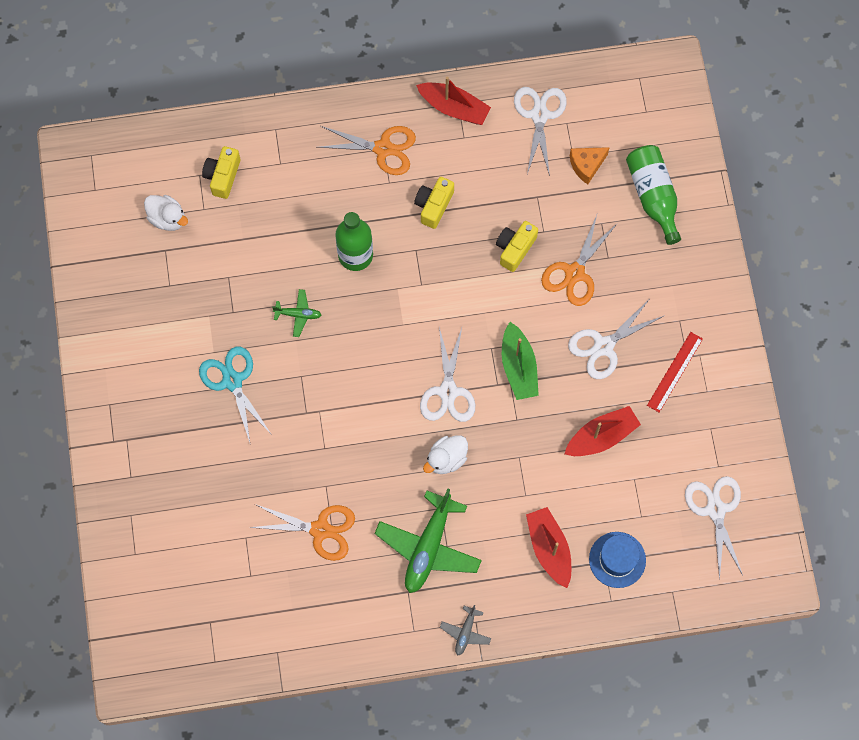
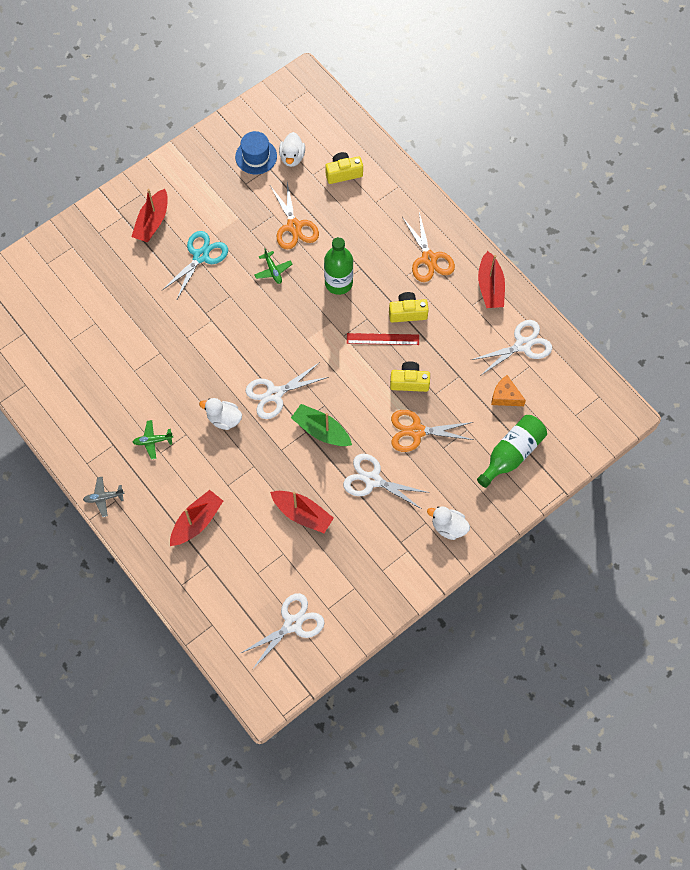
camera: 60 degrees right, 5 degrees down
orange scissors [249,504,355,561] -> orange scissors moved to [270,182,319,249]
green plane [374,488,482,593] -> green plane [133,420,173,460], size x0.47
green boat [502,322,539,400] -> green boat turned 75 degrees clockwise [291,404,352,446]
blue hat [589,532,646,588] -> blue hat moved to [235,131,277,174]
red ruler [647,332,703,412] -> red ruler moved to [347,333,419,345]
none -> red boat [132,189,168,242]
none -> white duck [427,506,470,540]

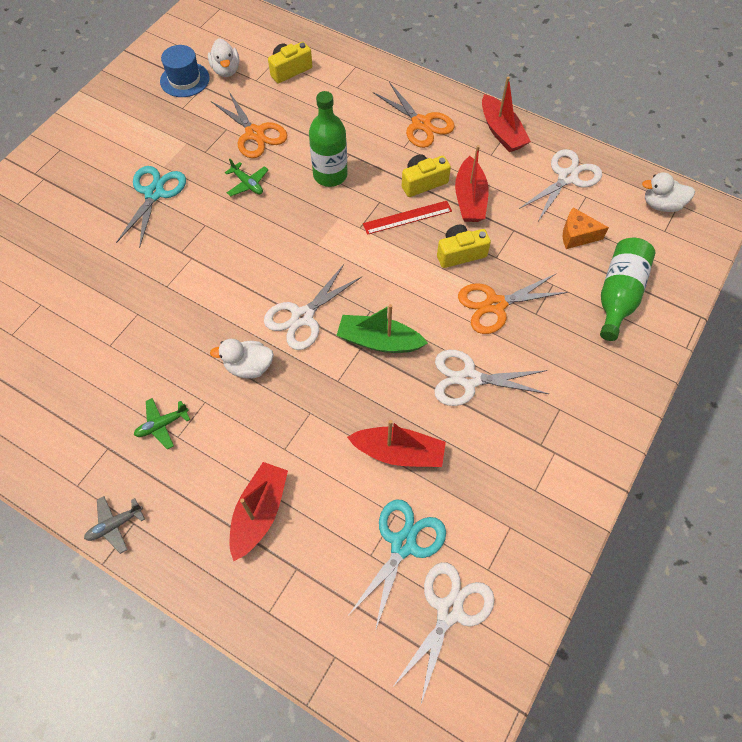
camera: 20 degrees left, 5 degrees down
red boat [132,189,168,242] -> red boat moved to [455,145,489,222]
white duck [427,506,470,540] -> white duck moved to [642,172,695,212]
none -> turquoise scissors [348,500,446,631]

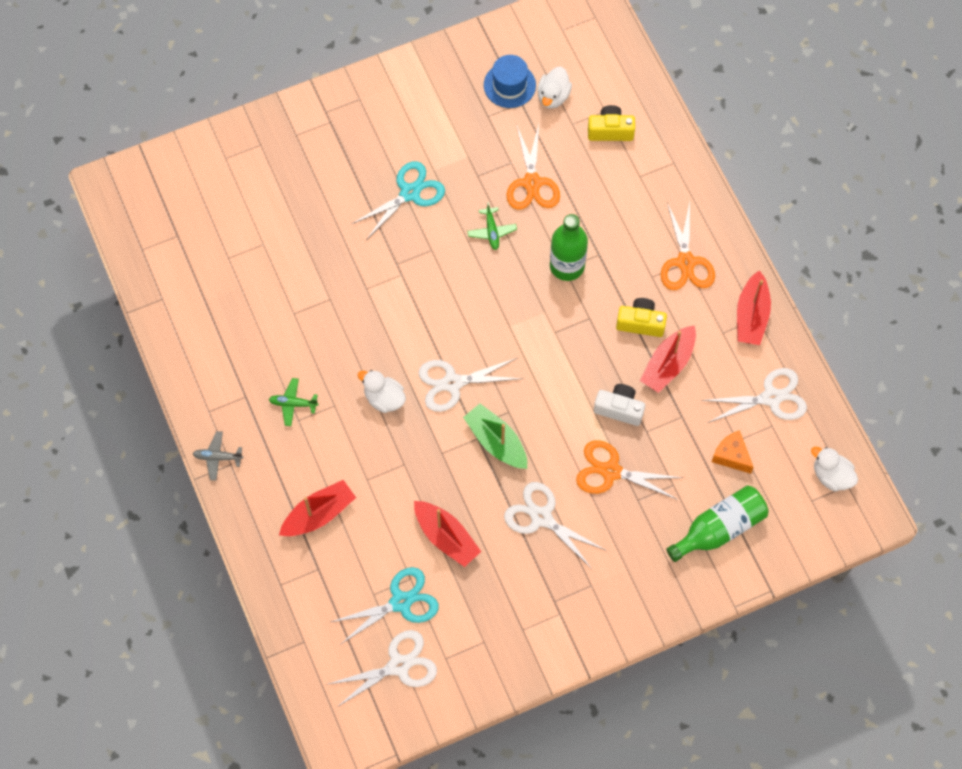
camera: 35 degrees right, 5 degrees up
red ruler [363,201,452,235] -> none
yellow camera [437,225,491,268] -> white camera [594,384,645,426]

